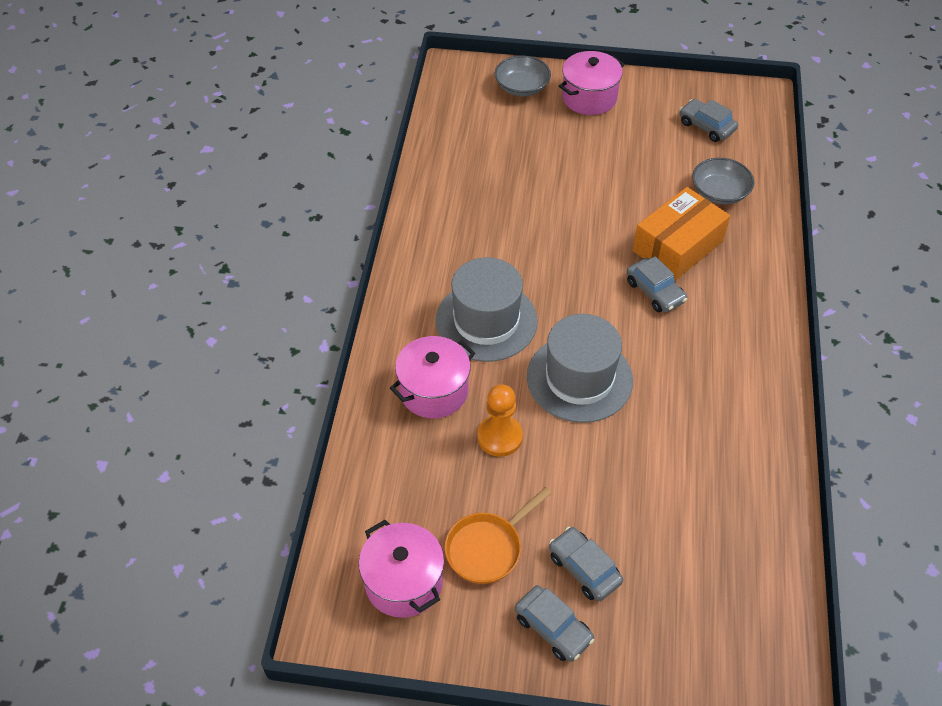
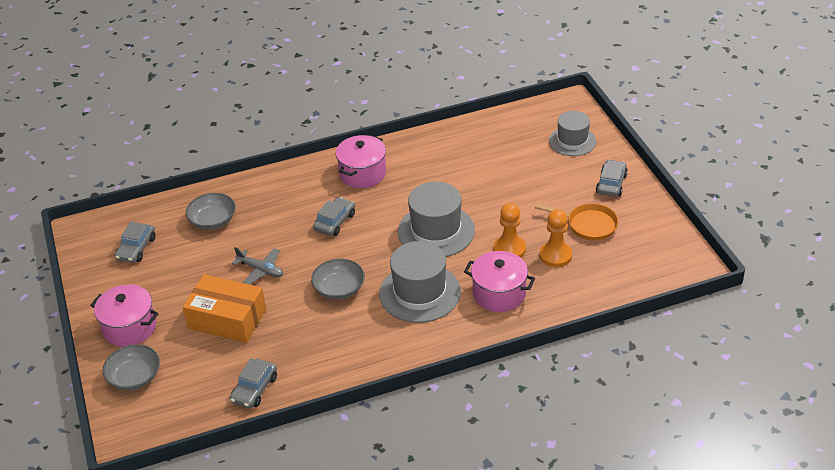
camera: 115 degrees left, 10 degrees down
pink pot [359,520,444,618] -> pink pot moved to [336,135,386,188]
grey car [549,527,623,601] -> grey car moved to [230,358,277,408]
orange box [633,187,730,281] -> orange box moved to [182,274,266,343]
none -> grey plane [232,247,283,285]
none -> grey bowl [311,259,365,300]
none -> orange pawn [539,209,572,267]
none -> grey hat [549,111,596,156]

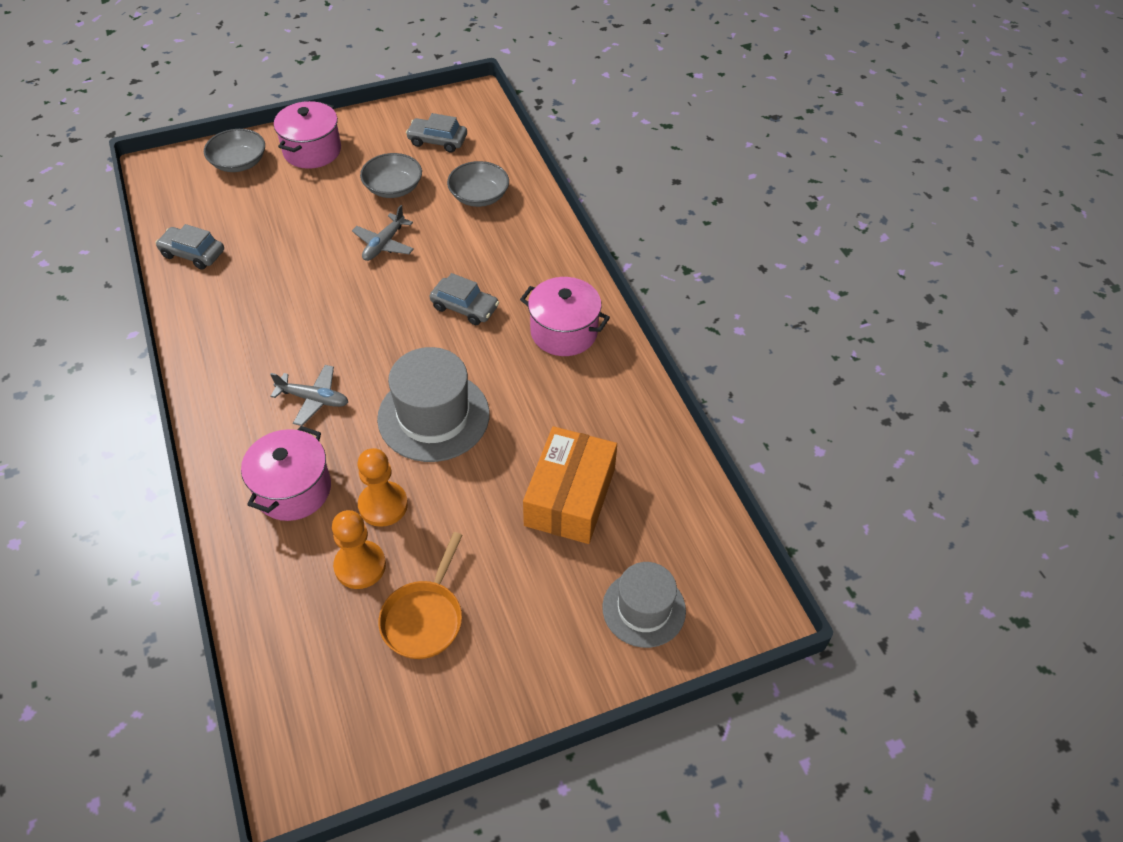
camera: 85 degrees right, 10 degrees up
orange box [182,274,266,343] -> orange box moved to [523,426,617,544]
grey bowl [311,259,365,300] -> grey bowl moved to [360,153,422,198]
grey hat [379,241,461,323] -> grey plane [270,365,348,426]
grey car [596,159,628,197] -> none

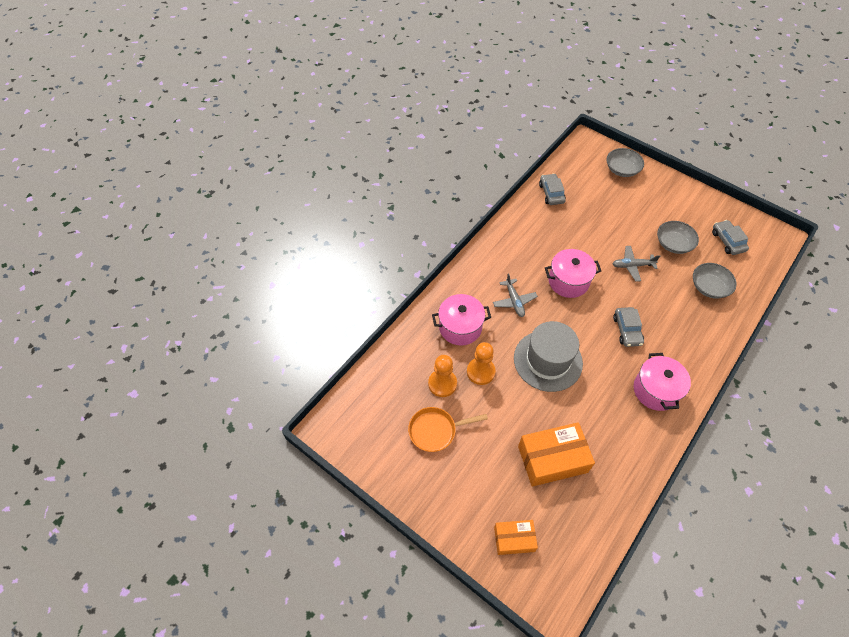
camera: 60 degrees right, 5 degrees up
pink pot [274,101,341,169] -> pink pot moved to [545,249,601,298]
grey hat [602,562,686,648] -> orange box [494,520,538,555]

